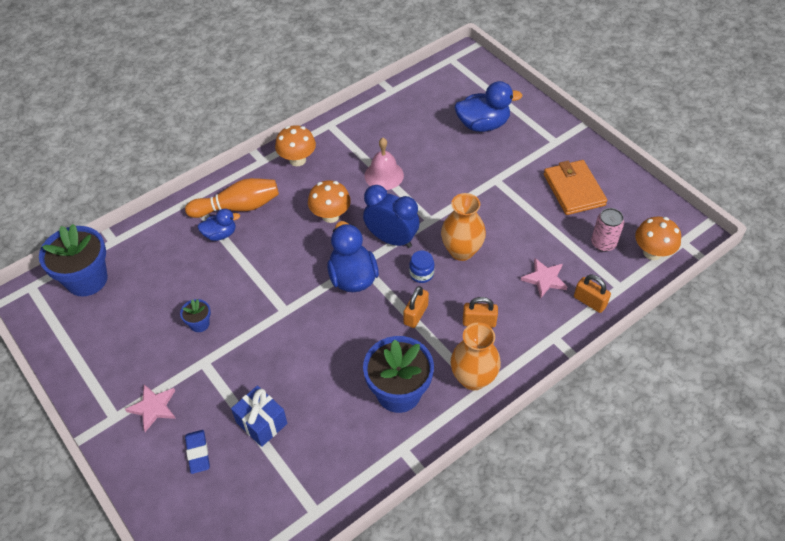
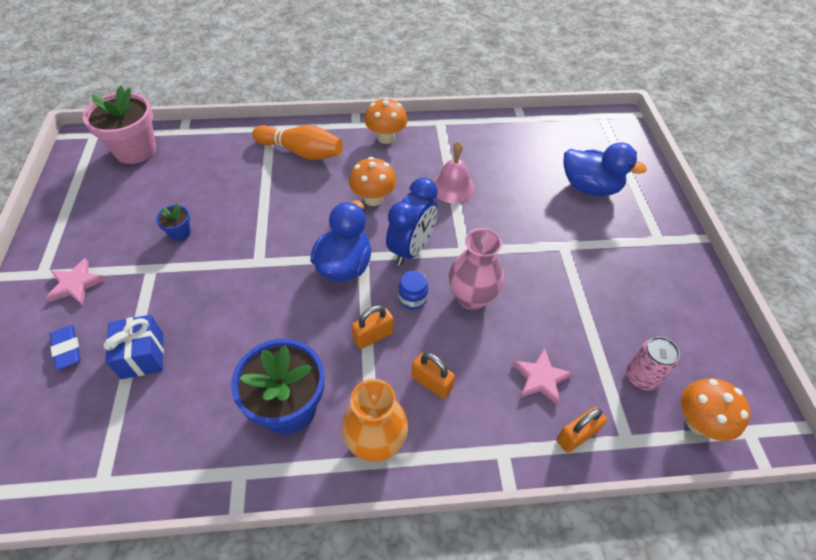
camera: 30 degrees right, 0 degrees up
blue flower pot [39,224,108,296] -> pink flower pot [83,86,156,164]
blue eraser [185,430,210,474] -> blue eraser turned 45 degrees counterclockwise [49,325,81,370]
blue duck [198,209,240,241] -> none
blue clock [363,185,420,248] -> blue clock turned 60 degrees clockwise [386,177,438,266]
orange vase [441,193,486,261] -> pink vase [449,228,504,310]
orange wallet [544,160,607,215] -> none
orange padlock [574,275,611,313] -> orange padlock turned 75 degrees clockwise [556,407,607,453]

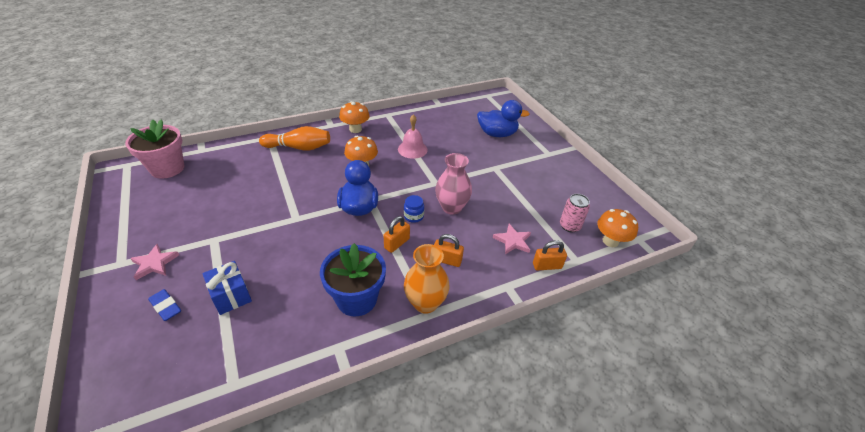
camera: 20 degrees left, 10 degrees down
blue flower pot [156,204,191,241] -> none
blue clock [386,177,438,266] -> none
orange padlock [556,407,607,453] -> orange padlock turned 45 degrees clockwise [533,240,567,271]

